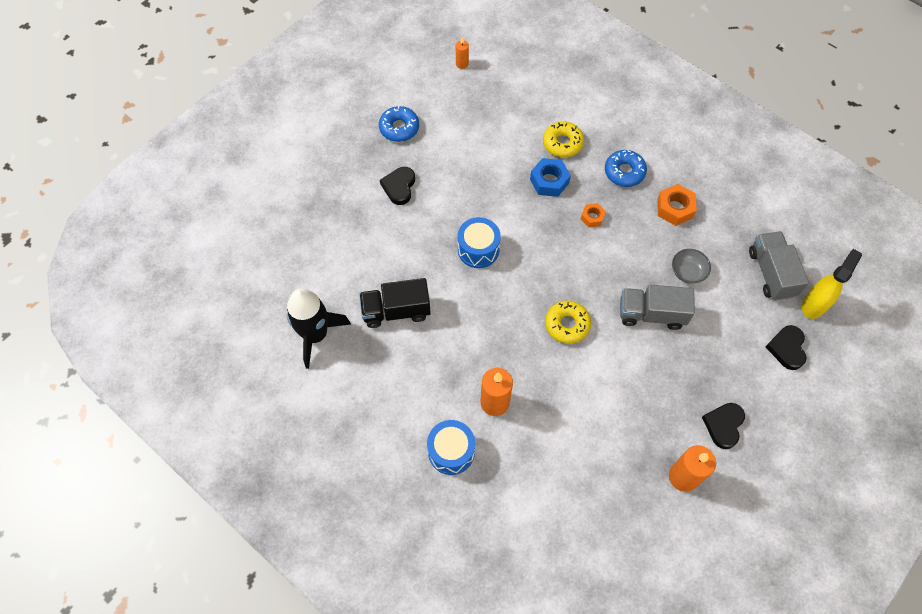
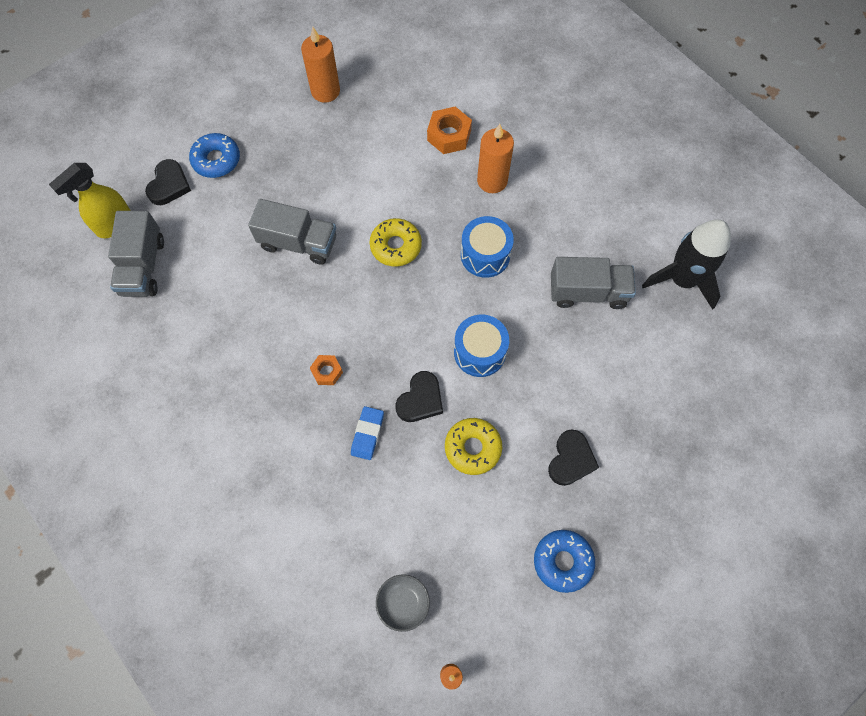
camera: 170 degrees left, 5 degrees up
black truck [359,278,431,328] -> grey truck [551,257,636,309]
blue drum [427,420,475,475] -> blue drum moved to [461,216,514,278]
blue nut [530,158,571,197] -> blue eraser [351,406,384,460]
yellow donut [543,121,584,157] -> yellow donut moved to [445,418,502,475]
blue donut [605,150,647,187] -> blue donut moved to [189,133,240,178]
orange nut [657,184,697,226] -> orange nut moved to [427,107,472,154]
grey bowl [672,249,711,284] -> grey bowl moved to [376,575,430,632]
black heart [702,403,745,449] -> black heart moved to [395,371,443,422]

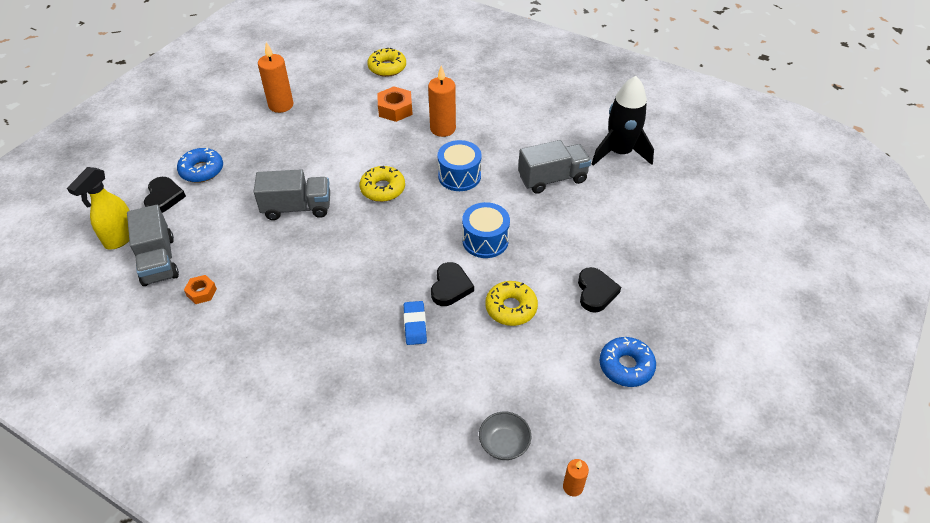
camera: 20 degrees left, 20 degrees down
orange nut [310,355,343,385] -> orange nut moved to [184,275,217,304]
none -> yellow donut [367,48,406,77]

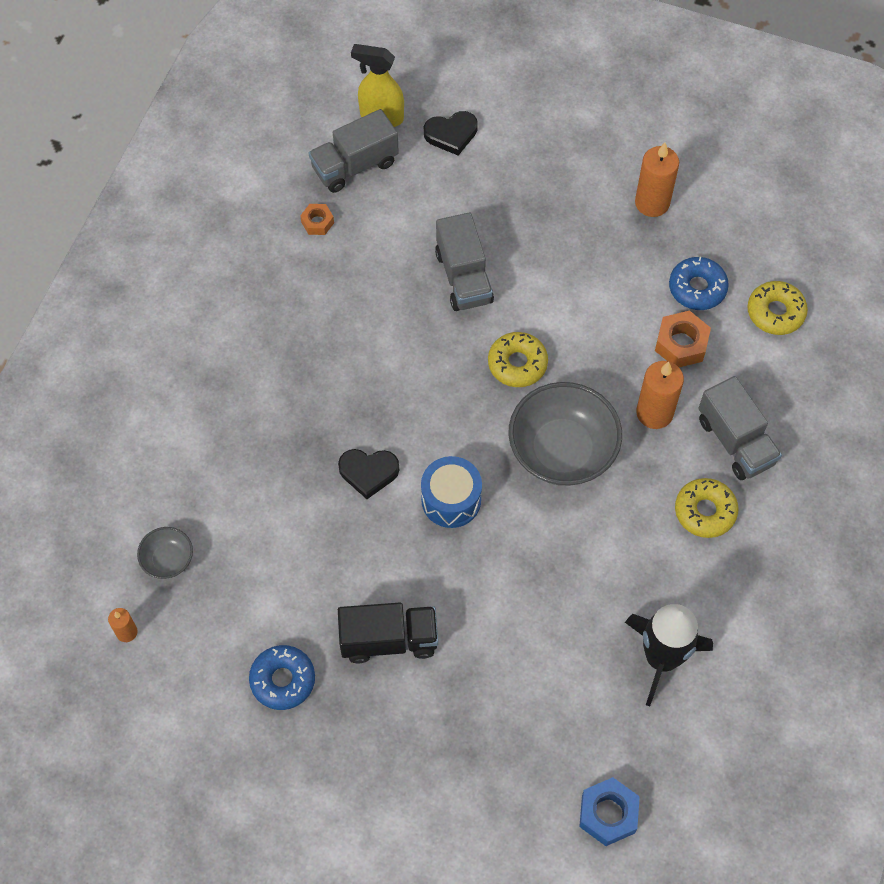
camera: 80 degrees right, 15 degrees up
blue donut [177,147,223,183] -> blue donut moved to [669,257,729,310]
blue eraser [404,301,427,345] -> none
blue drum [437,140,482,191] -> grey bowl [508,382,622,486]
yellow donut [485,281,538,326] -> yellow donut moved to [675,478,738,538]
grey truck [518,140,591,194] -> grey truck moved to [699,376,782,480]
black heart [578,267,621,313] -> black truck [338,603,438,663]
none -> blue nut [579,777,640,846]

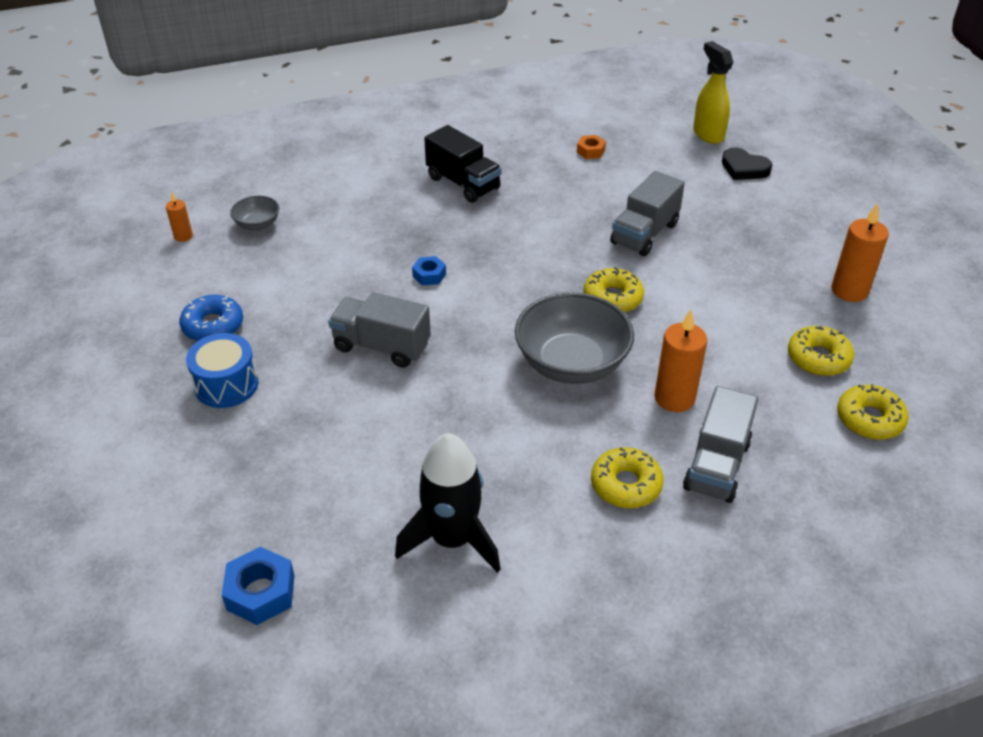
camera: 50 degrees right, 20 degrees down
grey truck [309,109,399,193] -> grey truck moved to [328,292,431,368]
black heart [338,449,399,499] -> blue nut [412,256,446,286]
black truck [338,603,438,663] -> black truck moved to [424,125,502,203]
blue drum [421,456,482,528] -> blue drum moved to [186,333,258,408]
orange nut [655,310,711,367] -> none
blue donut [669,257,729,310] -> yellow donut [788,326,854,376]

